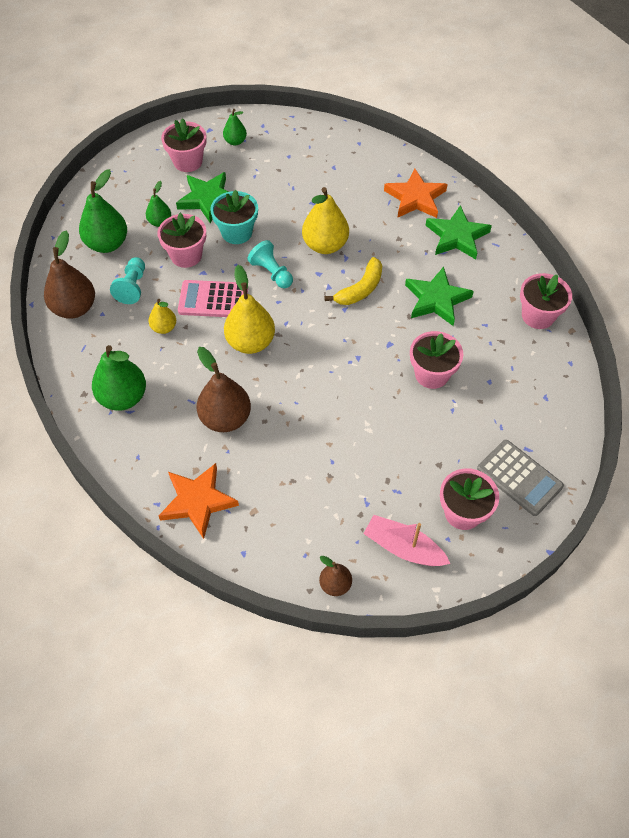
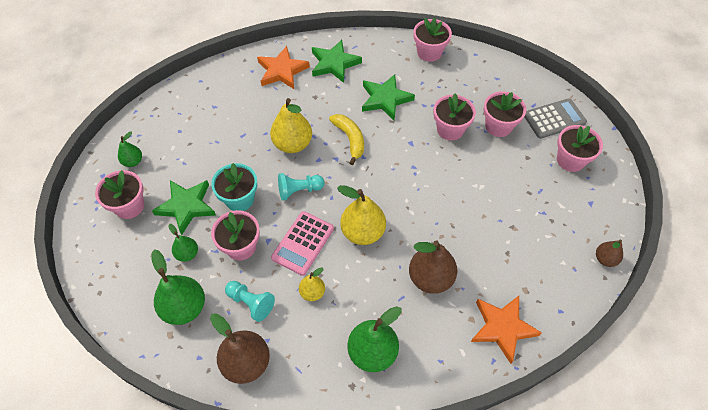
camera: 65 degrees left, 0 degrees up
pink boat [363,515,450,566] -> none
none -> pink flower pot [483,91,526,137]

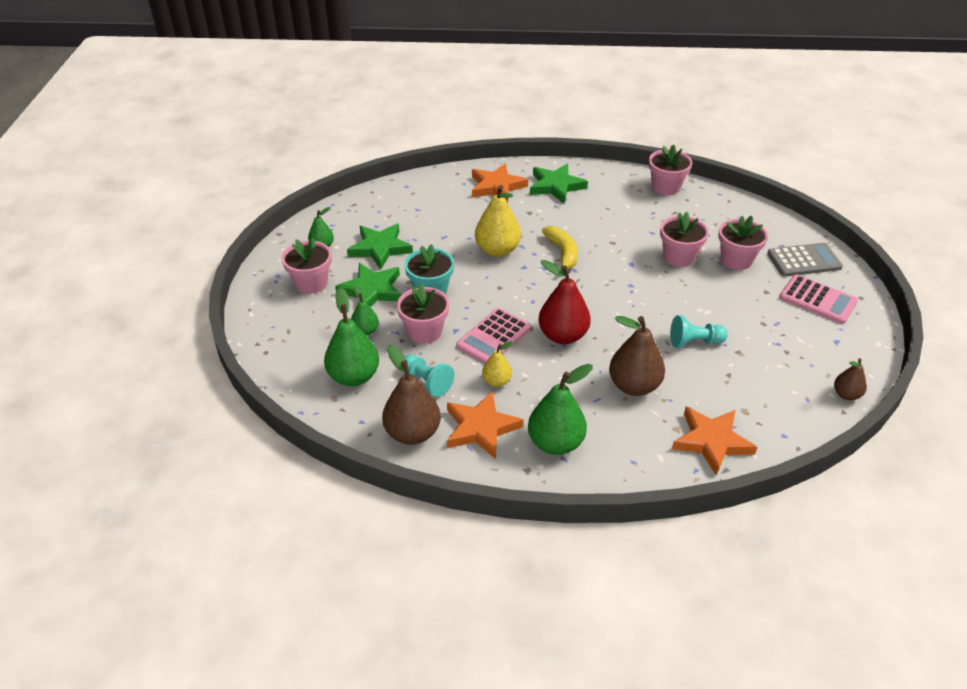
camera: 10 degrees right, 15 degrees down
turquoise pawn [278,173,325,201] -> turquoise pawn moved to [670,315,728,348]
yellow pear [337,185,386,245] -> red pear [539,260,591,344]
green star [362,74,415,120] -> green star moved to [347,224,413,270]
pink flower pot [557,125,603,172] -> pink calculator [779,275,858,324]
none -> orange star [447,391,523,459]

